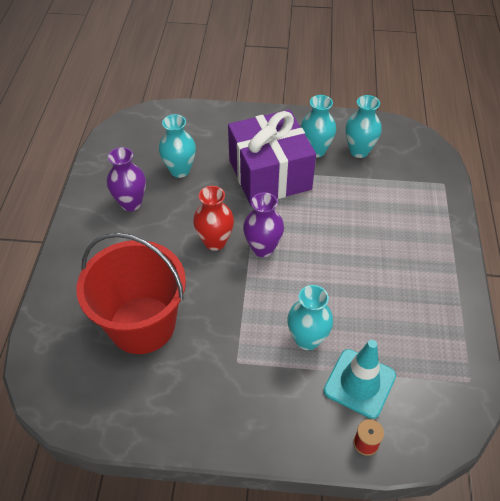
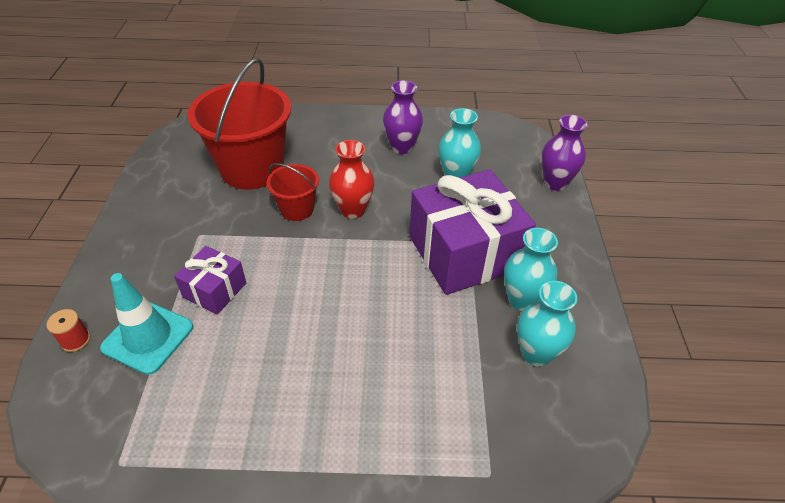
camera: 85 degrees right, 5 degrees down
purple vase [243,192,284,257] -> purple vase moved to [541,115,588,191]
turquoise vase [287,285,333,350] -> purple gift [174,246,246,314]
none -> red bucket [267,163,319,221]

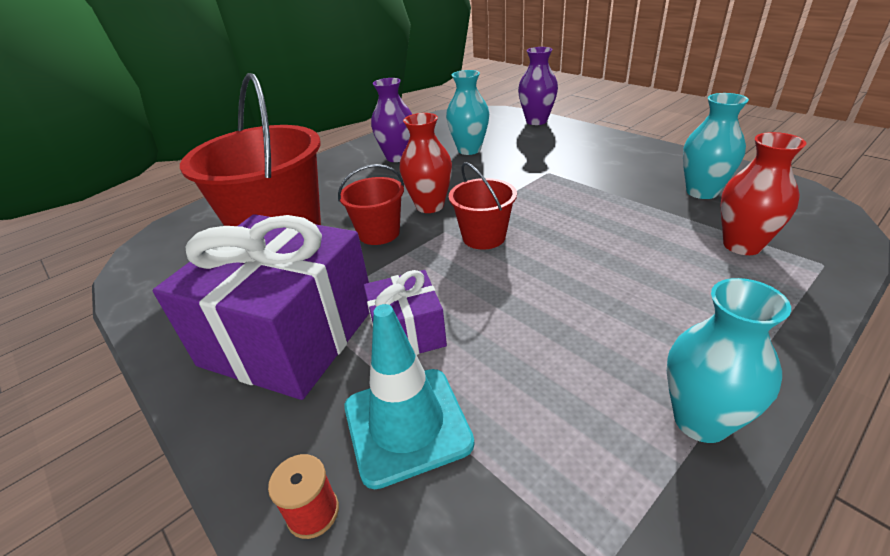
camera: 40 degrees left, 10 degrees down
purple gift [409,169,536,295] -> purple gift moved to [153,214,369,400]
turquoise vase [504,228,558,311] -> turquoise vase moved to [667,278,791,443]
none -> red bucket [449,162,517,250]
none -> red vase [721,132,806,255]

